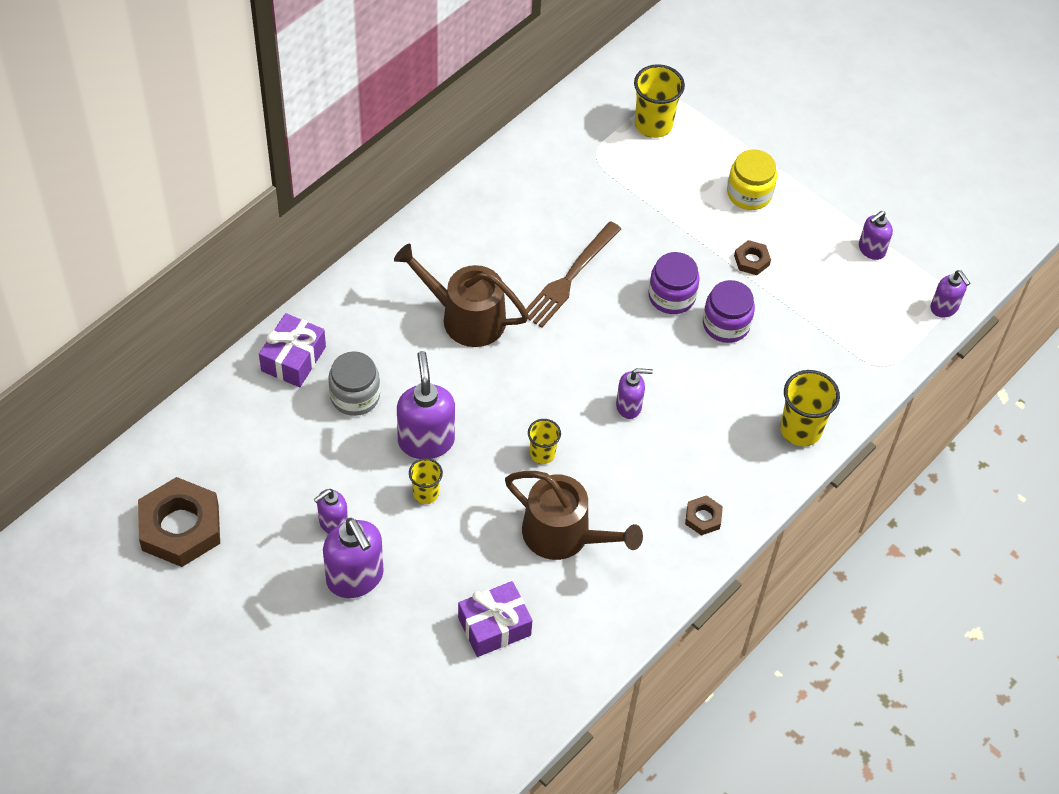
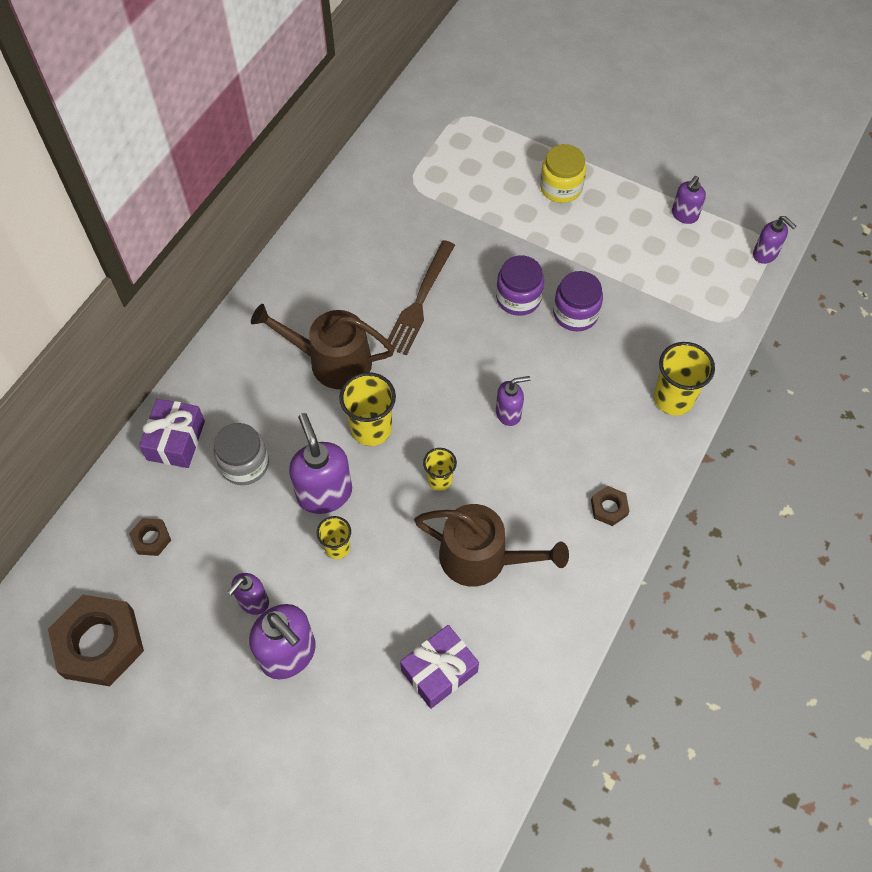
camera: 10 degrees left, 5 degrees up
yellow cup [634,64,685,138] -> yellow cup moved to [339,372,396,446]
brown nut [734,240,771,275] -> brown nut moved to [129,518,171,556]

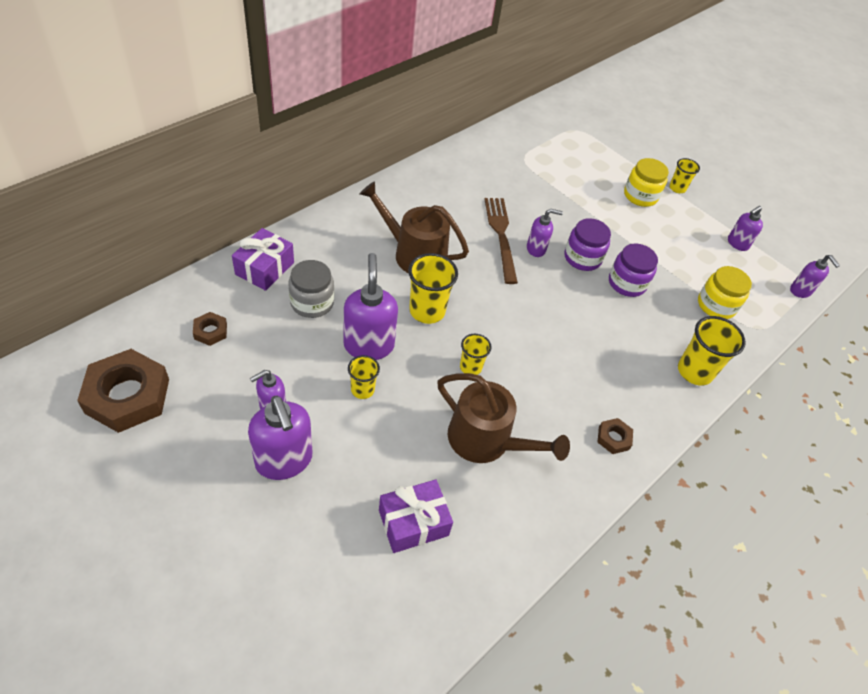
camera: 10 degrees right, 10 degrees down
brown fork [384,240,455,355] -> brown fork turned 135 degrees clockwise [484,198,518,284]
purple soap dispenser [496,376,531,426] -> purple soap dispenser moved to [527,209,563,257]
none -> yellow cup [669,158,700,193]
none -> yellow jar [698,266,752,319]

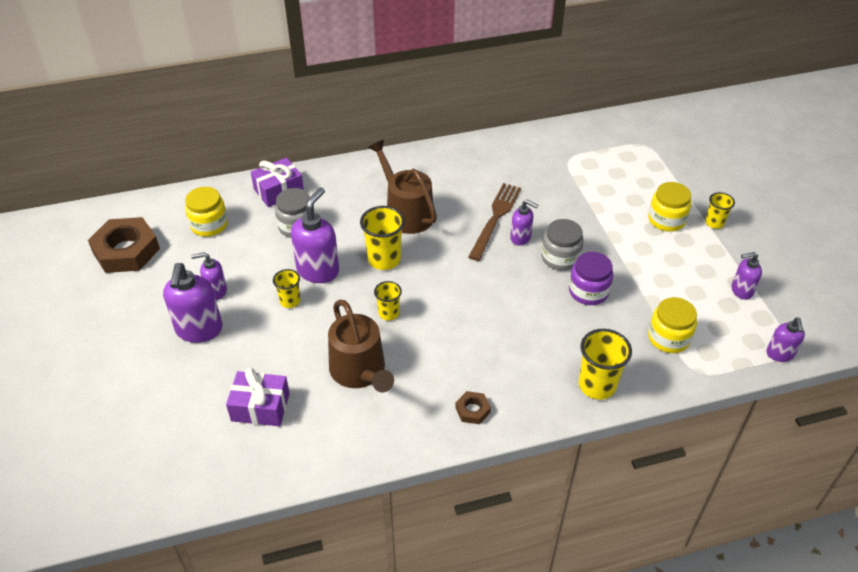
camera: 35 degrees right, 5 degrees down
brown nut [193,312,227,346] -> yellow jar [185,187,228,237]
purple jar [564,218,611,271] -> grey jar [541,219,584,271]

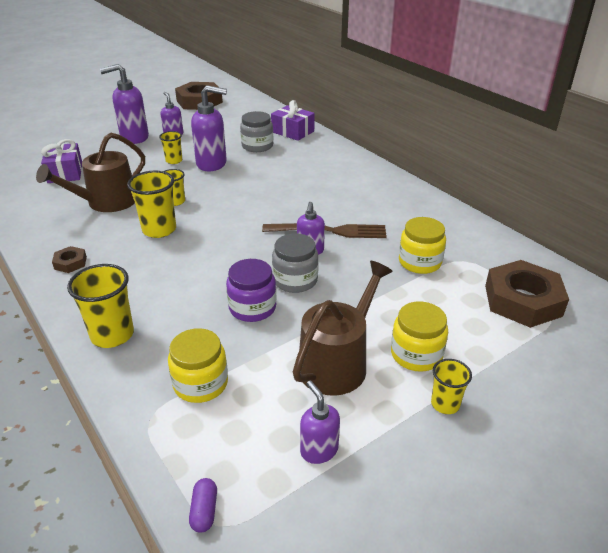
camera: 70 degrees right, 10 degrees down
yellow jar [185,187,228,237] -> yellow jar moved to [399,217,446,274]
yellow cup [360,206,405,270] -> yellow cup moved to [127,171,176,238]
brown watering can [368,140,437,234] -> brown watering can moved to [293,261,393,396]
purple soap dispenser [766,317,805,362] -> purple capsule [189,478,217,533]
none -> brown nut [485,260,569,328]

